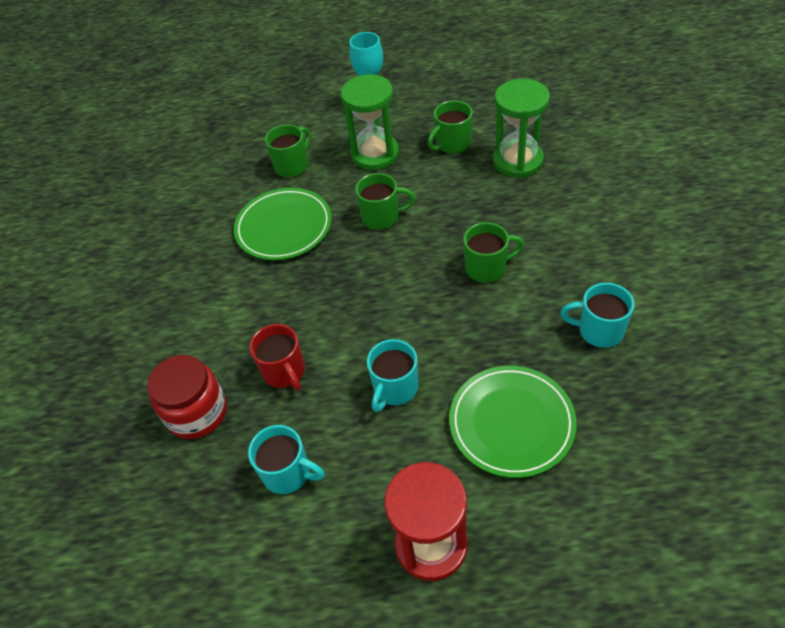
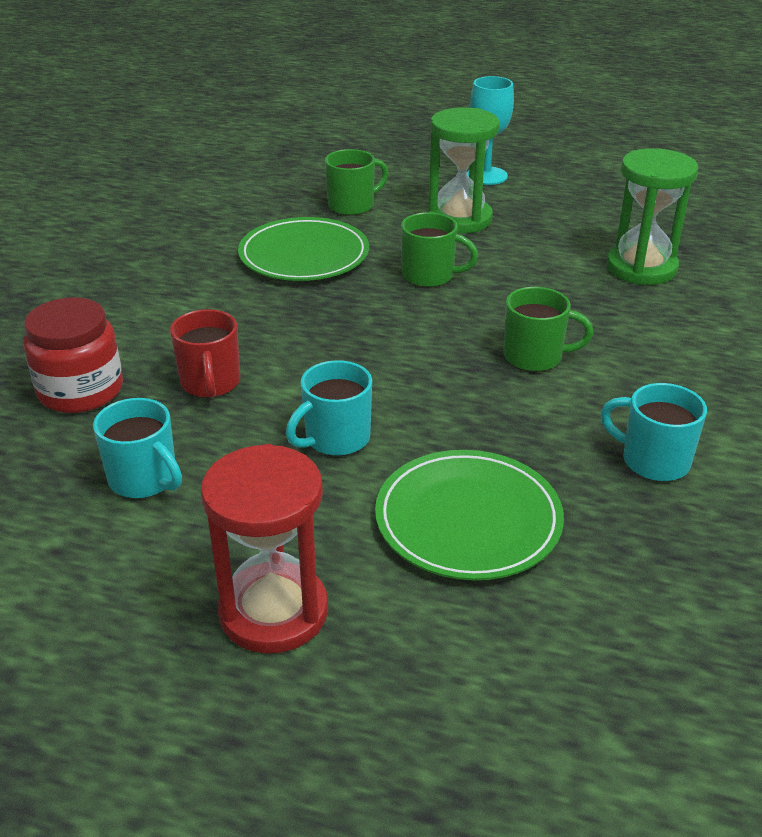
camera: 15 degrees right, 15 degrees down
green mug [427,100,472,154] -> none

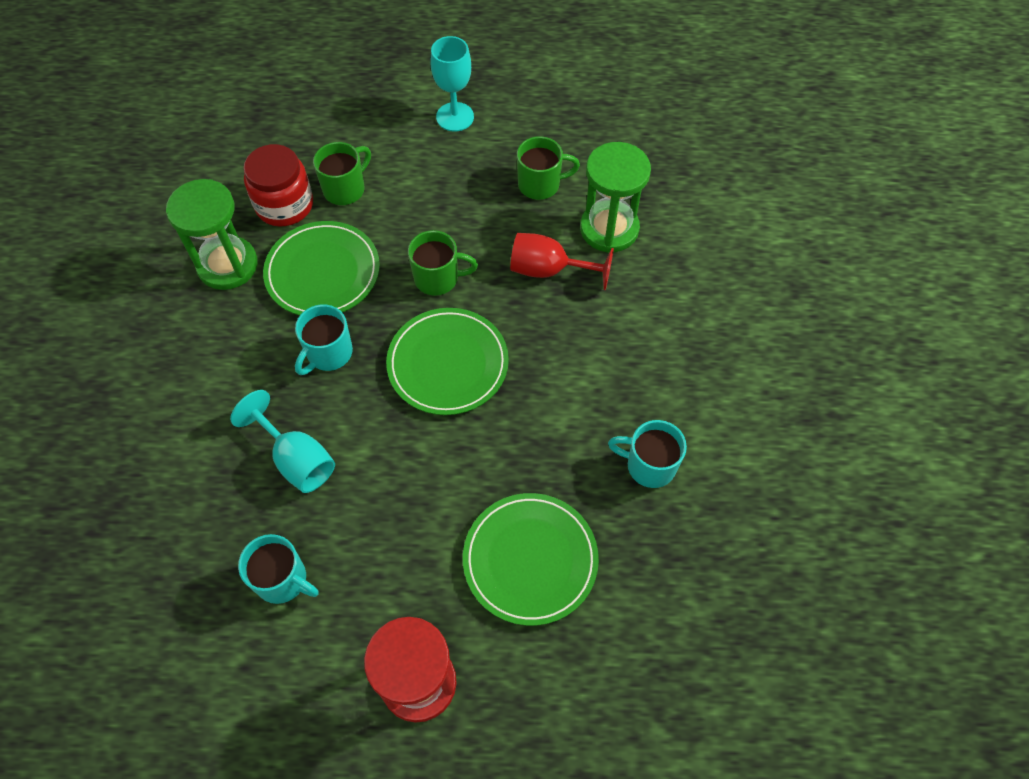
camera: 15 degrees left, 25 degrees up
red jar [24,298,123,413] -> red jar moved to [243,144,313,227]
red mug [170,309,240,398] -> turquoise goblet [230,390,335,493]
turquoise mug [286,360,372,456] -> turquoise mug moved to [295,304,353,375]
green hourglass [428,107,499,234] -> green hourglass moved to [166,179,258,290]
green mug [504,287,593,372] -> green mug moved to [517,136,580,200]
none -> green plate [386,308,509,415]
none -> red goblet [510,233,614,290]

